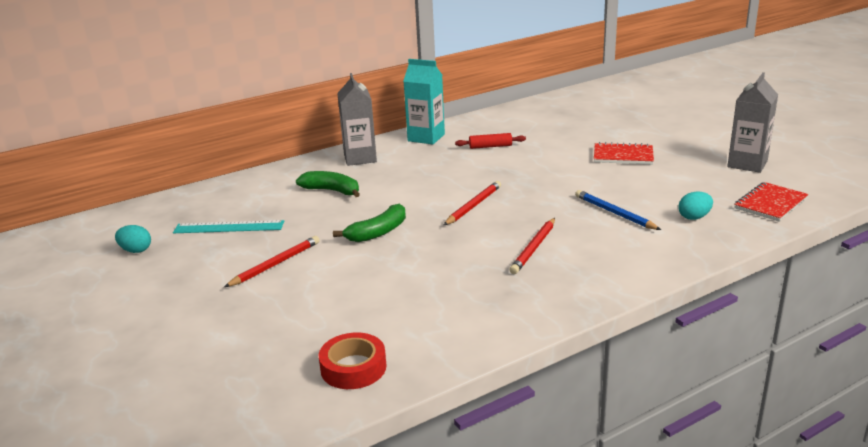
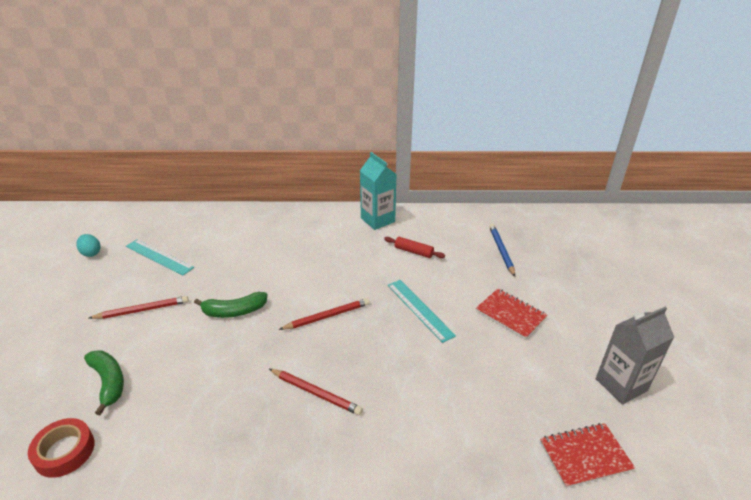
camera: 30 degrees right, 10 degrees up
green banana [296,171,360,197] -> green banana moved to [84,350,124,416]
grey carton [337,73,377,166] -> none
red pencil [510,218,555,274] -> red pencil turned 120 degrees counterclockwise [269,369,363,415]
blue pencil [575,190,661,230] -> blue pencil moved to [489,224,515,277]
turquoise egg [678,192,713,220] -> none
none -> turquoise ruler [388,280,456,343]

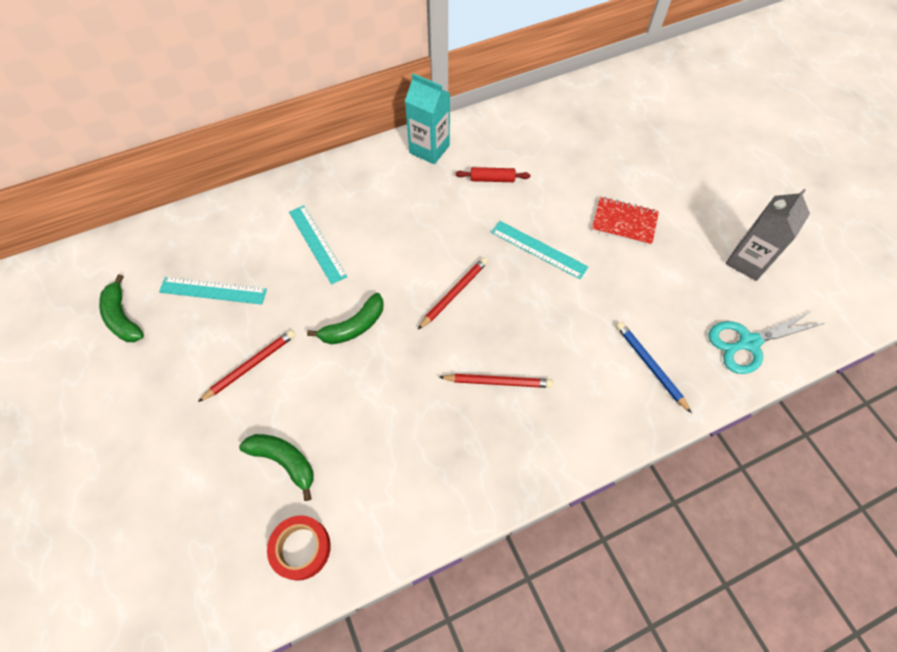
camera: 25 degrees left, 25 degrees up
turquoise egg [77,234,101,257] -> green banana [99,274,144,342]
blue pencil [489,224,515,277] -> blue pencil moved to [616,322,692,413]
red notebook [540,423,635,488] -> turquoise scissors [708,310,824,374]
none -> turquoise ruler [289,205,347,285]

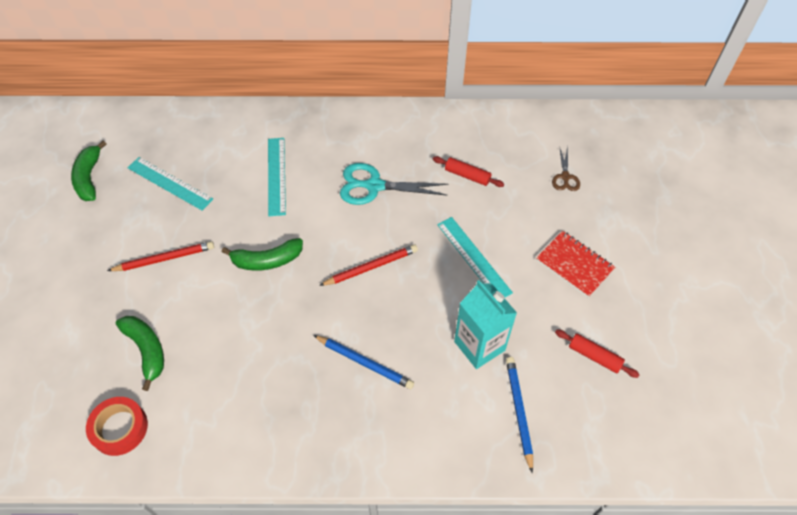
camera: 25 degrees right, 5 degrees down
turquoise carton [405,73,450,164] -> turquoise carton moved to [454,280,517,369]
red pencil [439,374,553,388] -> blue pencil [313,335,414,389]
turquoise scissors [708,310,824,374] -> turquoise scissors moved to [340,163,448,205]
grey carton [726,189,810,281] -> none
none -> brown scissors [552,146,580,191]
none -> red rolling pin [555,329,640,378]

